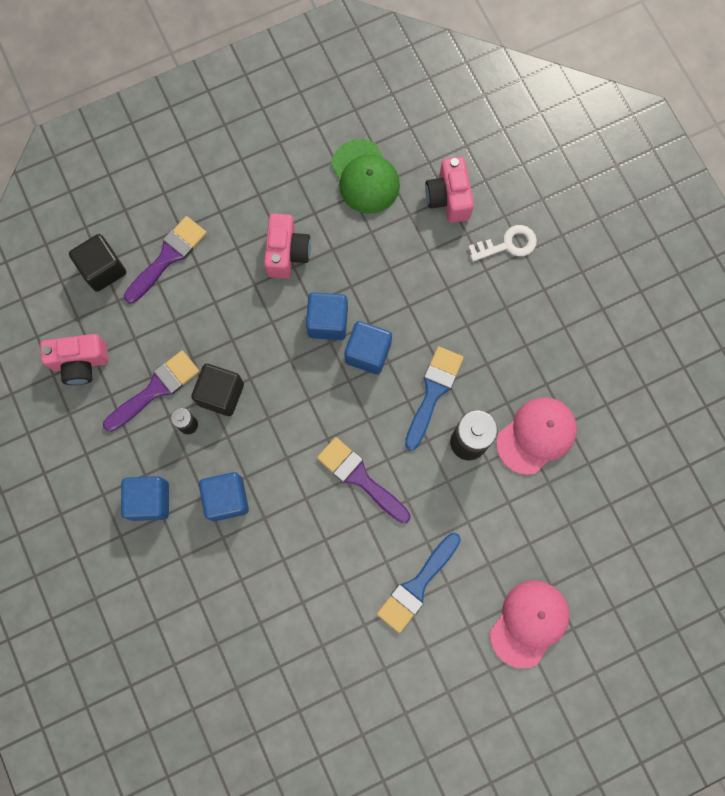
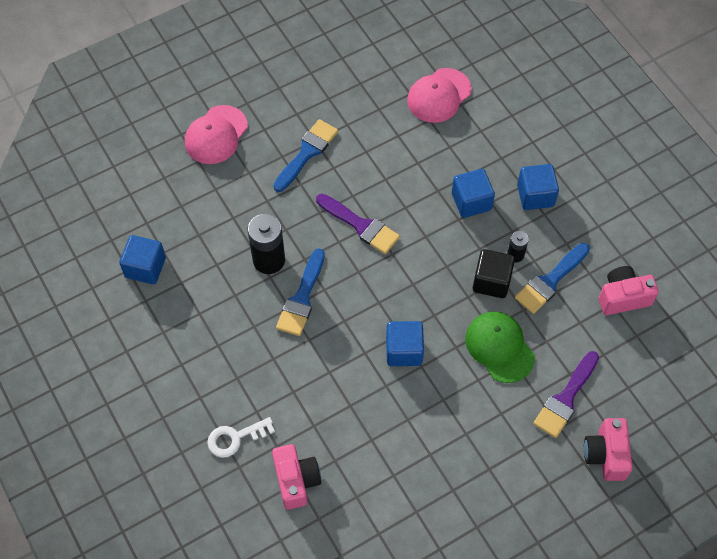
camera: 175 degrees right, 15 degrees down
black cube [69,234,126,292] -> none
purple brush [103,351,200,432] -> blue brush [515,243,590,314]
pink camera [264,213,311,278] -> pink camera moved to [584,418,633,481]
green cap [331,139,400,214] -> green cap moved to [465,311,535,383]
blue cube [344,321,392,374] -> blue cube moved to [119,235,166,284]
pink cap [496,397,577,475] -> pink cap moved to [407,68,472,123]

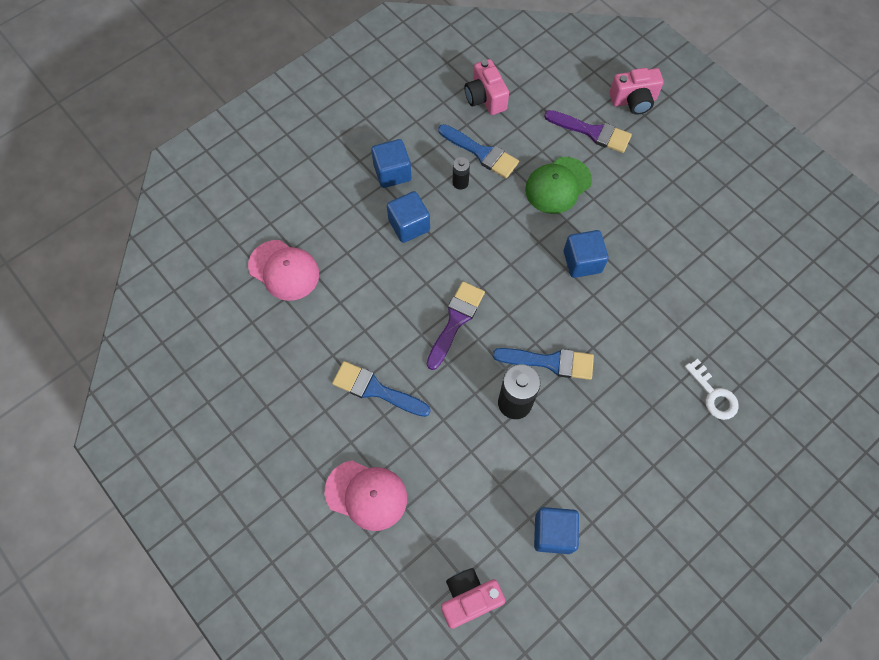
camera: 100 degrees left, 5 degrees up
pink camera [272,444,321,510] -> pink camera moved to [441,568,505,629]
black cube [473,249,515,298] -> none

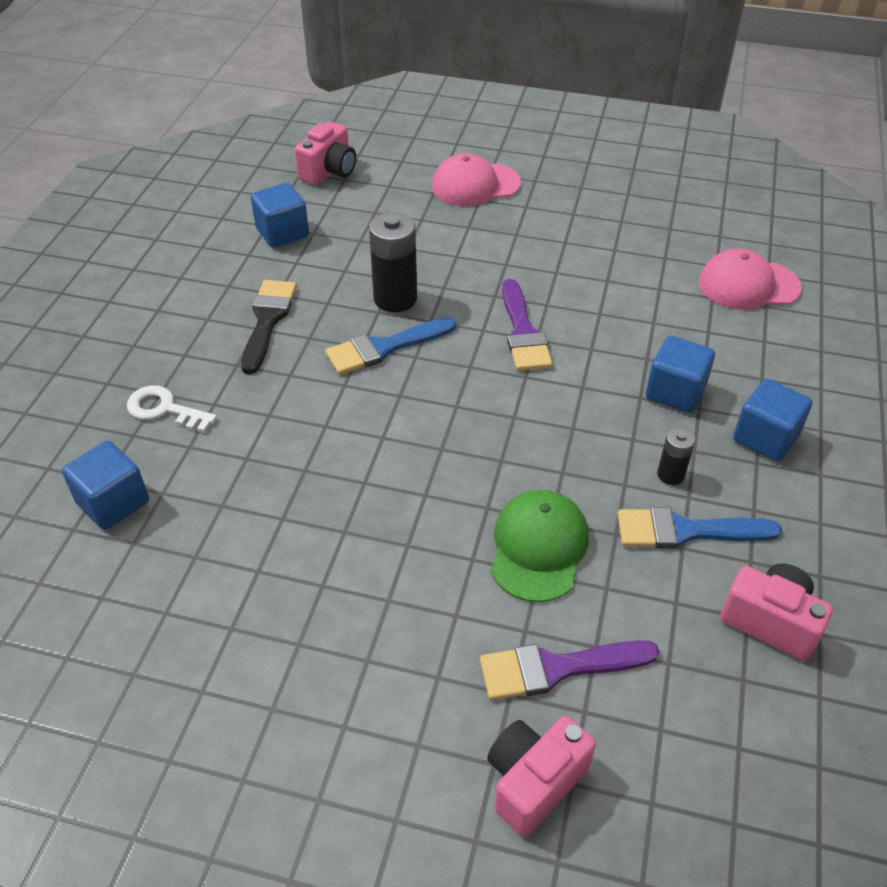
camera: 145 degrees right, 20 degrees down
blue brush [332,361,431,417] -> none
blue cube [564,230,609,278] -> blue cube moved to [62,441,149,530]
none -> black brush [241,280,297,374]

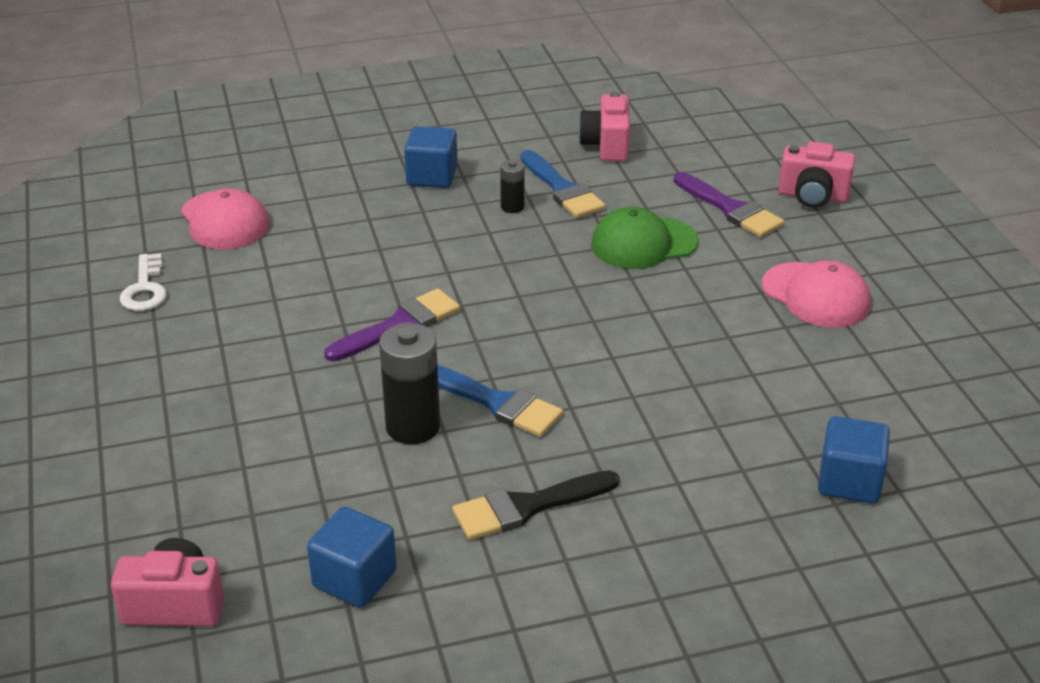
camera: 120 degrees left, 10 degrees down
white key [127,385,217,433] -> white key moved to [120,254,167,311]
pink cap [432,153,521,206] -> pink cap moved to [762,261,871,328]
blue cube [646,336,715,413] -> none

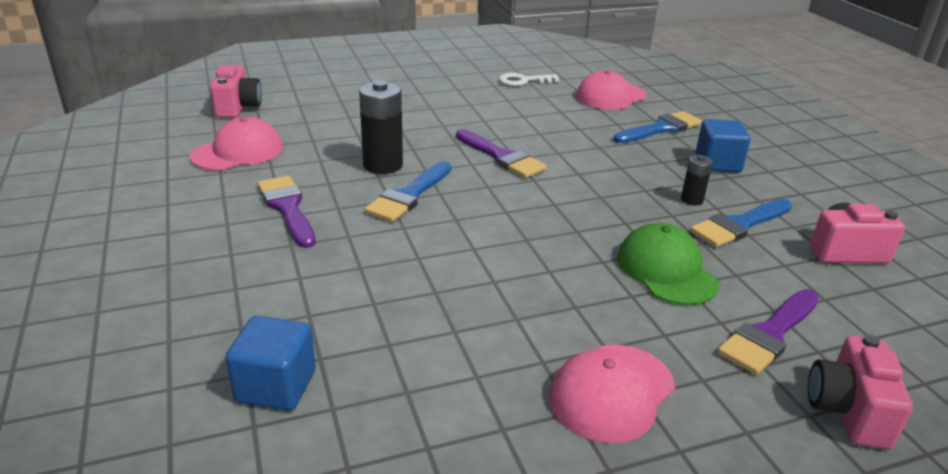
camera: 85 degrees right, 5 degrees down
blue cube [307,507,397,608] -> pink cap [190,117,283,170]
black brush [452,470,619,540] -> purple brush [257,176,316,248]
none -> blue brush [613,111,702,143]

